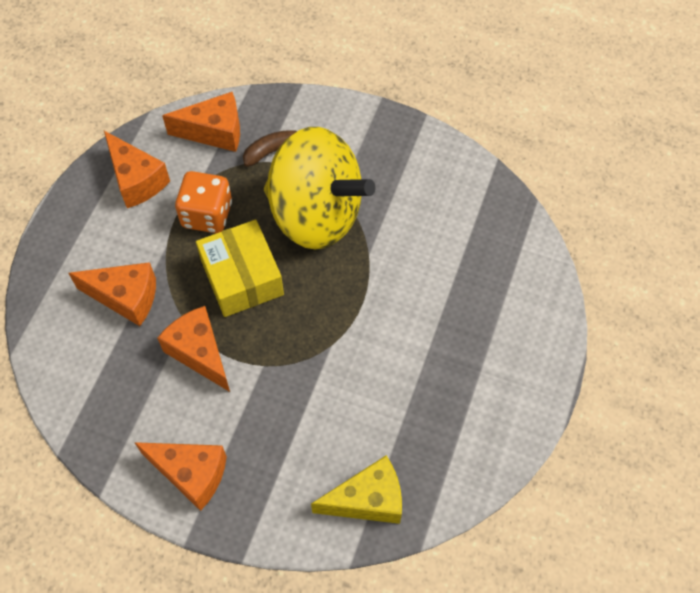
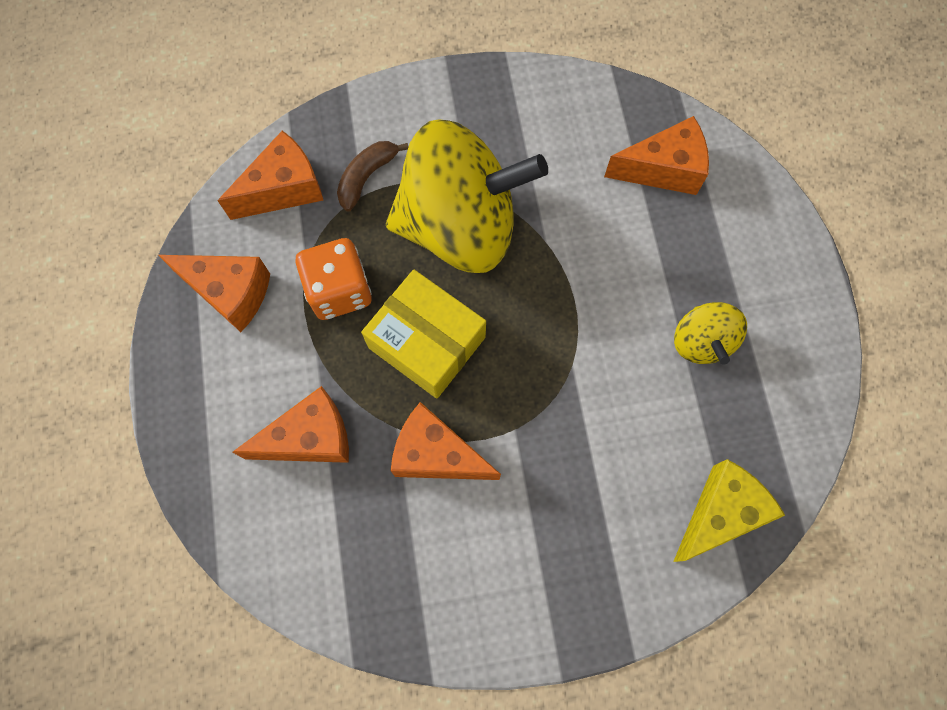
camera: 30 degrees left, 10 degrees up
orange cheese [134,442,227,511] -> orange cheese moved to [604,116,709,195]
none -> yellow spinning top [674,302,747,365]

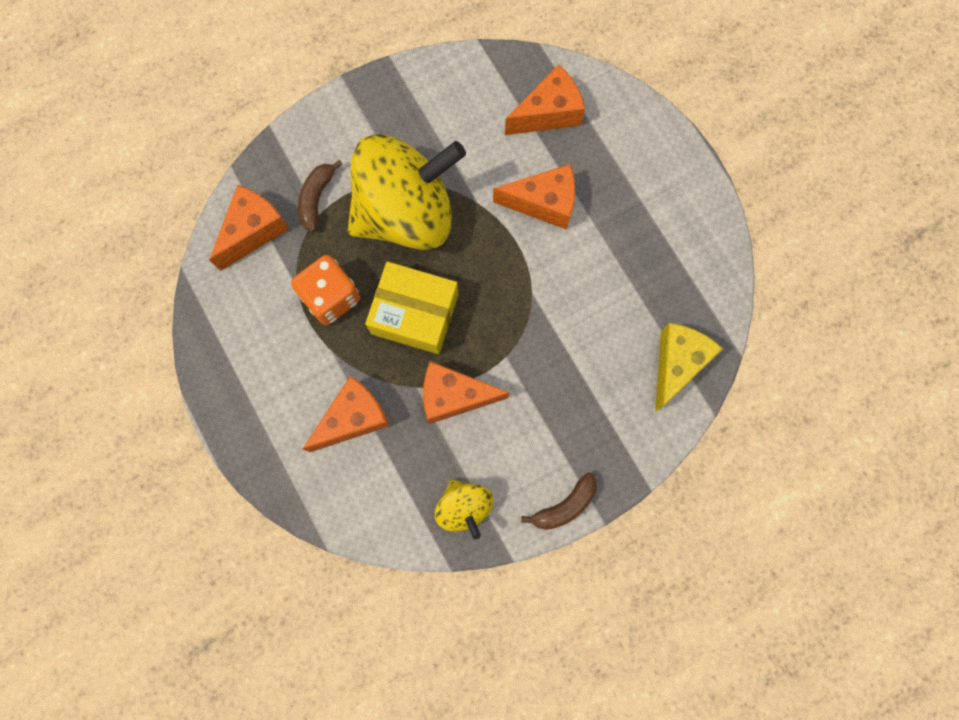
camera: 20 degrees left, 5 degrees up
orange cheese [158,255,270,332] -> orange cheese moved to [493,164,575,230]
yellow spinning top [674,302,747,365] -> yellow spinning top moved to [435,479,494,540]
none -> brown banana [521,472,597,530]

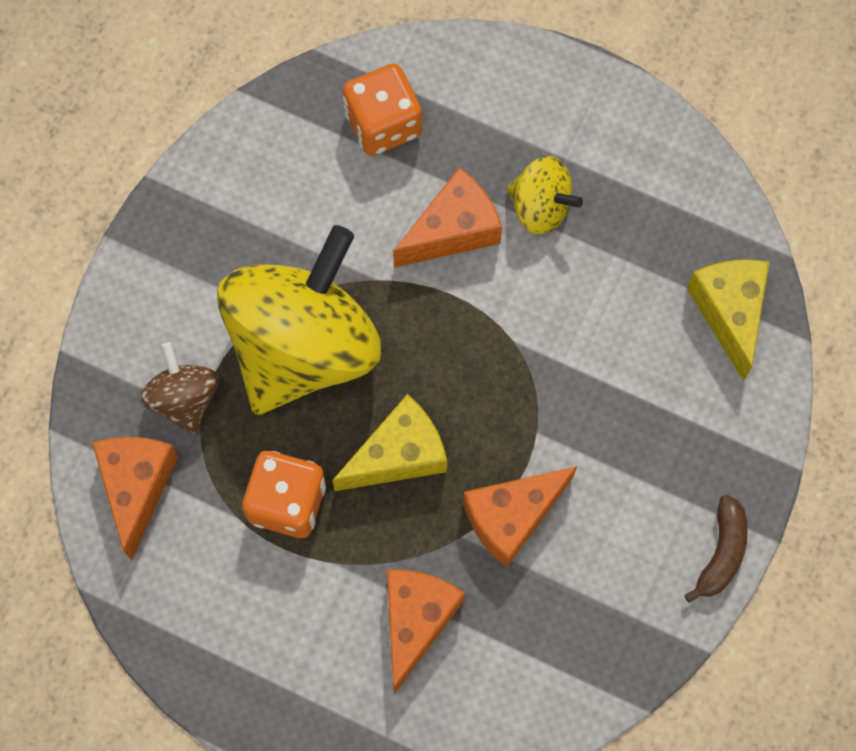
camera: 35 degrees left, 5 degrees down
brown banana [298,160,343,232] -> brown spinning top [140,342,219,436]
yellow box [365,262,458,354] -> yellow cheese [332,394,447,491]
yellow spinning top [435,479,494,540] -> yellow spinning top moved to [506,156,583,234]
orange cheese [505,64,585,135] -> orange dice [343,63,422,156]

